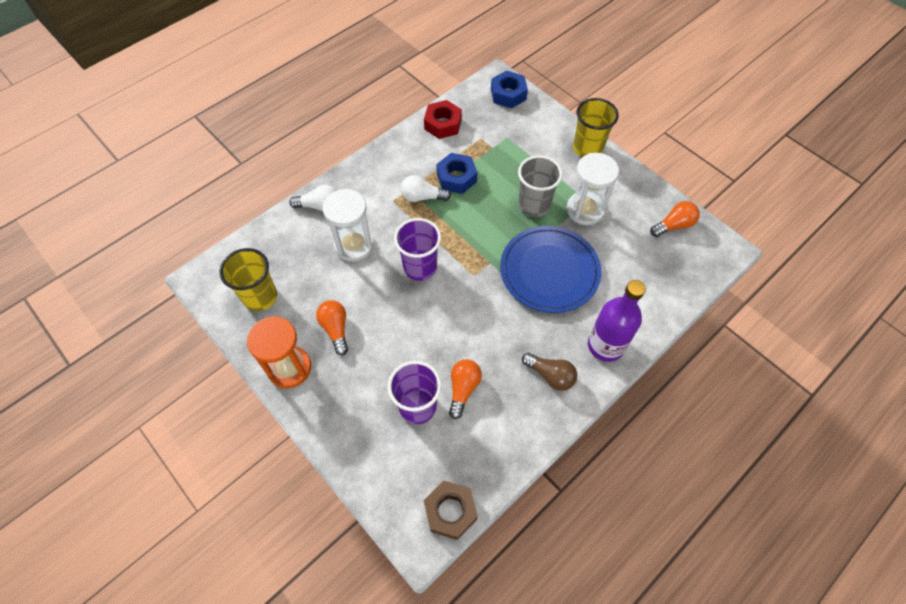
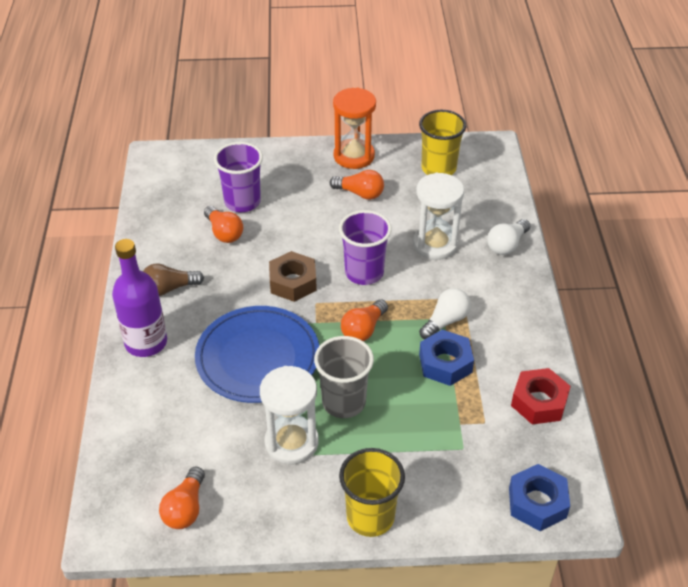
camera: 130 degrees right, 15 degrees down
brown nut [424,481,478,540] -> brown nut moved to [269,251,317,302]
none -> orange light bulb [341,299,388,341]

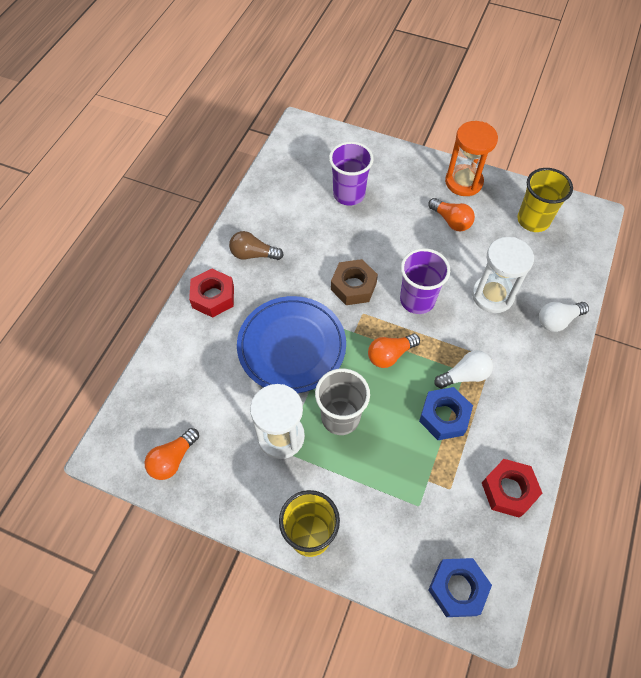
camera: 25 degrees right, 15 degrees up
purple bottle [112,239,167,357] -> red nut [189,268,234,318]
orange light bulb [204,206,244,243] -> none

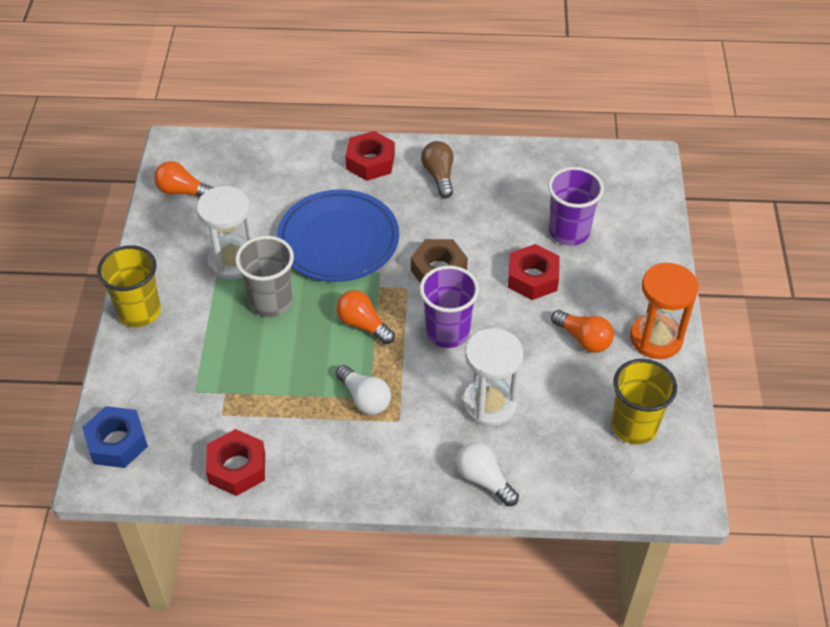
camera: 70 degrees right, 10 degrees down
blue nut [419,387,473,440] -> none
orange light bulb [428,198,475,231] -> orange light bulb turned 75 degrees counterclockwise [551,310,614,353]
none -> red nut [508,244,560,300]

